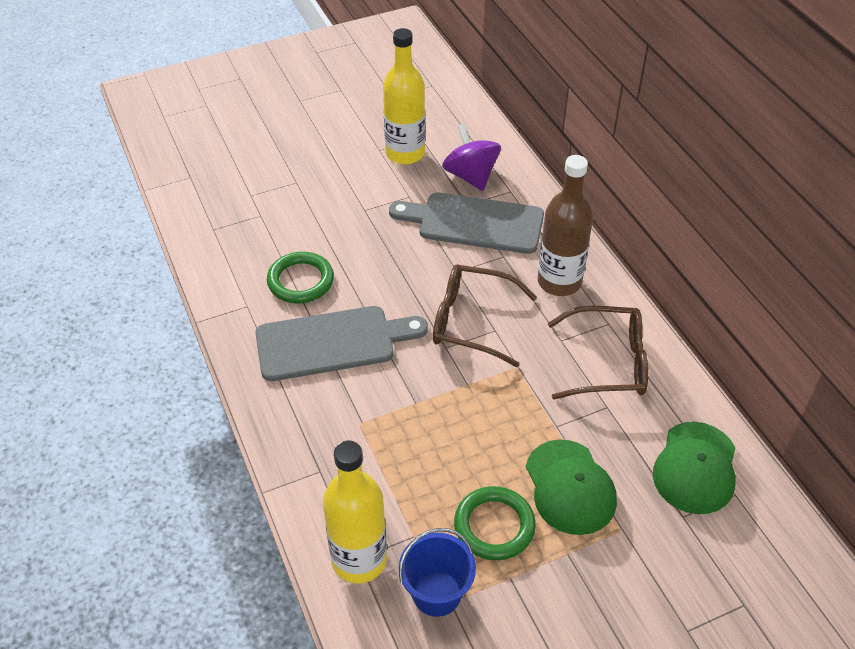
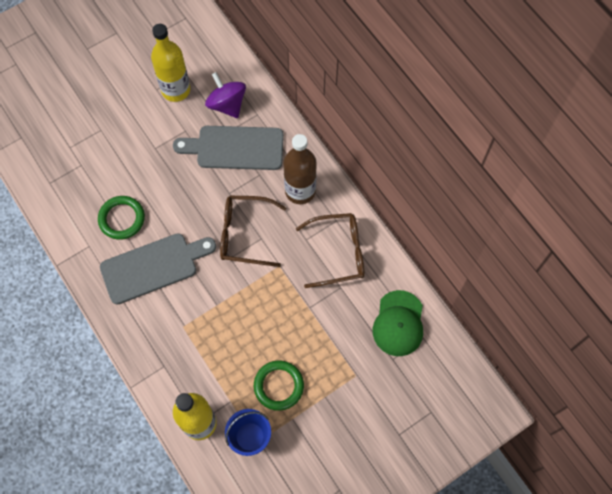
camera: 10 degrees left, 20 degrees up
green cap [526,440,617,535] -> none

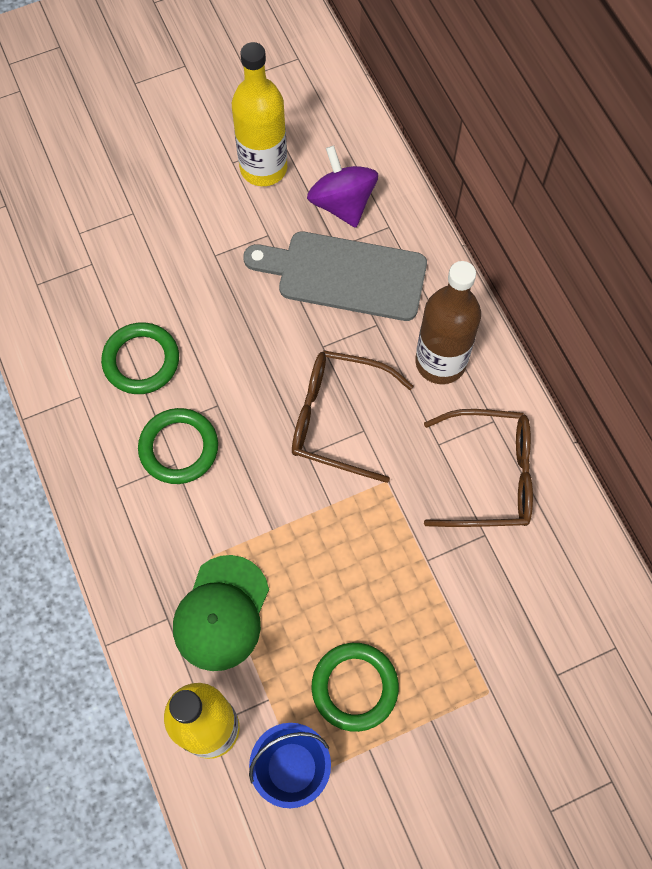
camera: 10 degrees right, 0 degrees up
grey cutting board [100,233,216,305] -> green ring [138,408,218,484]
green cap [373,290,423,356] -> green cap moved to [173,555,269,671]

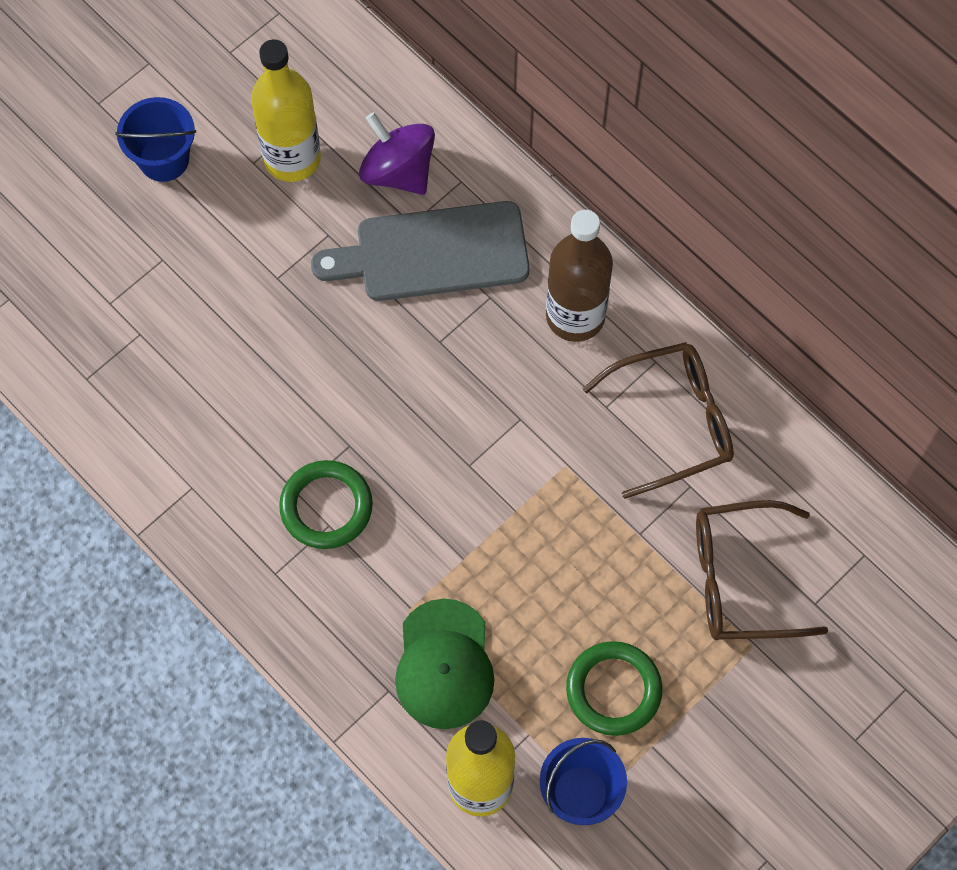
camera: 20 degrees left, 0 degrees up
green ring [101,322,179,394] -> none
brown glasses [292,350,413,483] -> brown glasses moved to [696,500,828,640]
none -> blue bucket [115,97,196,182]

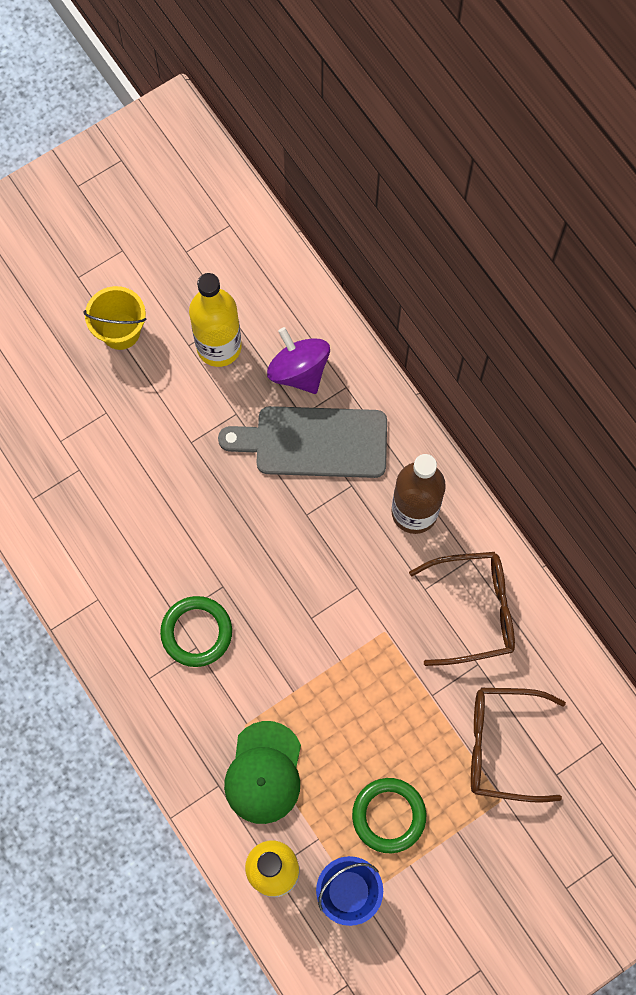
camera: 10 degrees right, 5 degrees up
blue bucket [115,97,196,182] -> yellow bucket [84,286,146,350]

